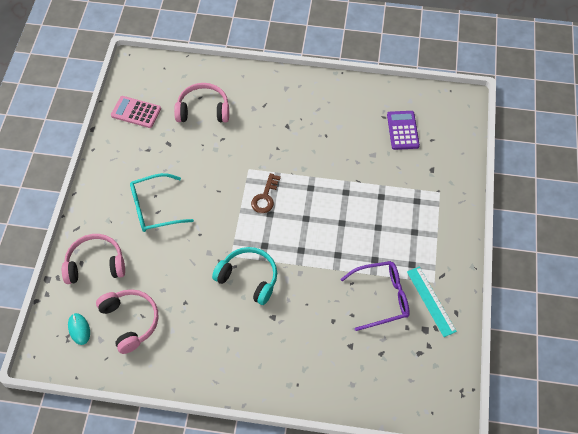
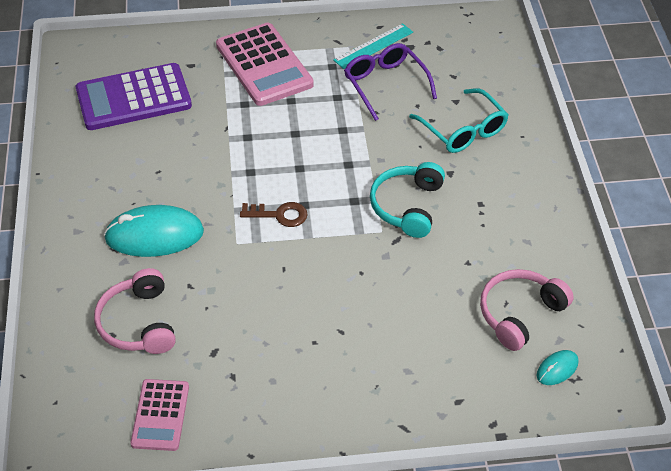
camera: 105 degrees left, 10 degrees down
pink headphones [62,234,125,284] -> none
turquoise glasses [130,173,194,232] -> turquoise glasses moved to [409,88,509,153]
purple calculator [387,111,420,150] -> purple calculator [76,63,192,130], size x1.73
none -> turquoise mouse [104,205,204,257]
none -> pink calculator [216,23,314,106]

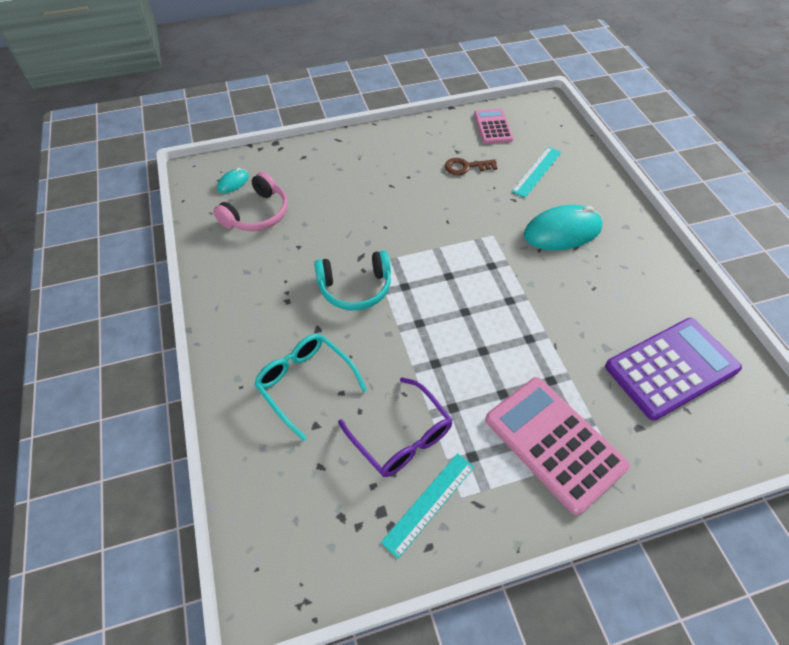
camera: 170 degrees right, 5 degrees up
pink headphones [94,268,176,354] -> turquoise ruler [511,147,561,198]
brown key [240,202,308,227] -> brown key moved to [445,158,497,175]
turquoise headphones [370,162,445,238] -> turquoise headphones turned 75 degrees clockwise [314,250,391,310]

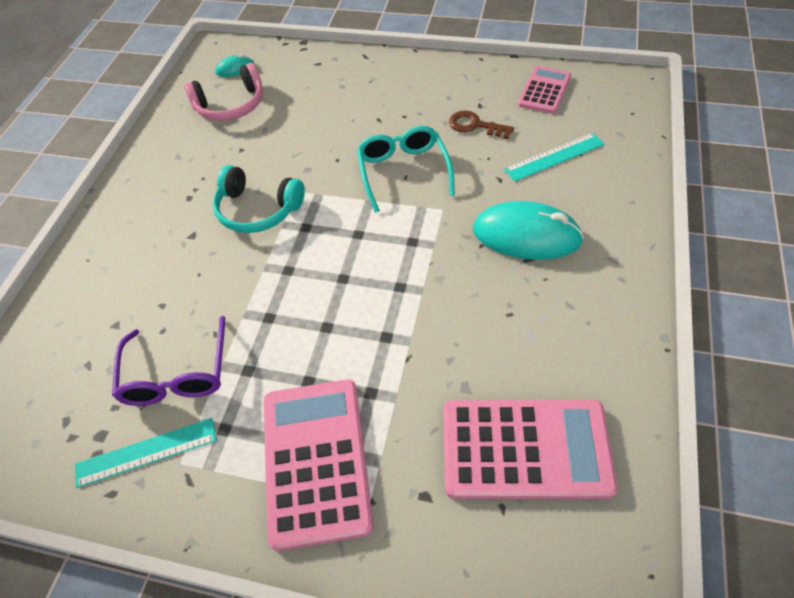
camera: 35 degrees right, 0 degrees up
turquoise glasses [254,334,367,441] -> turquoise glasses moved to [357,126,455,213]
purple calculator [605,318,742,421] -> pink calculator [443,400,618,500]

